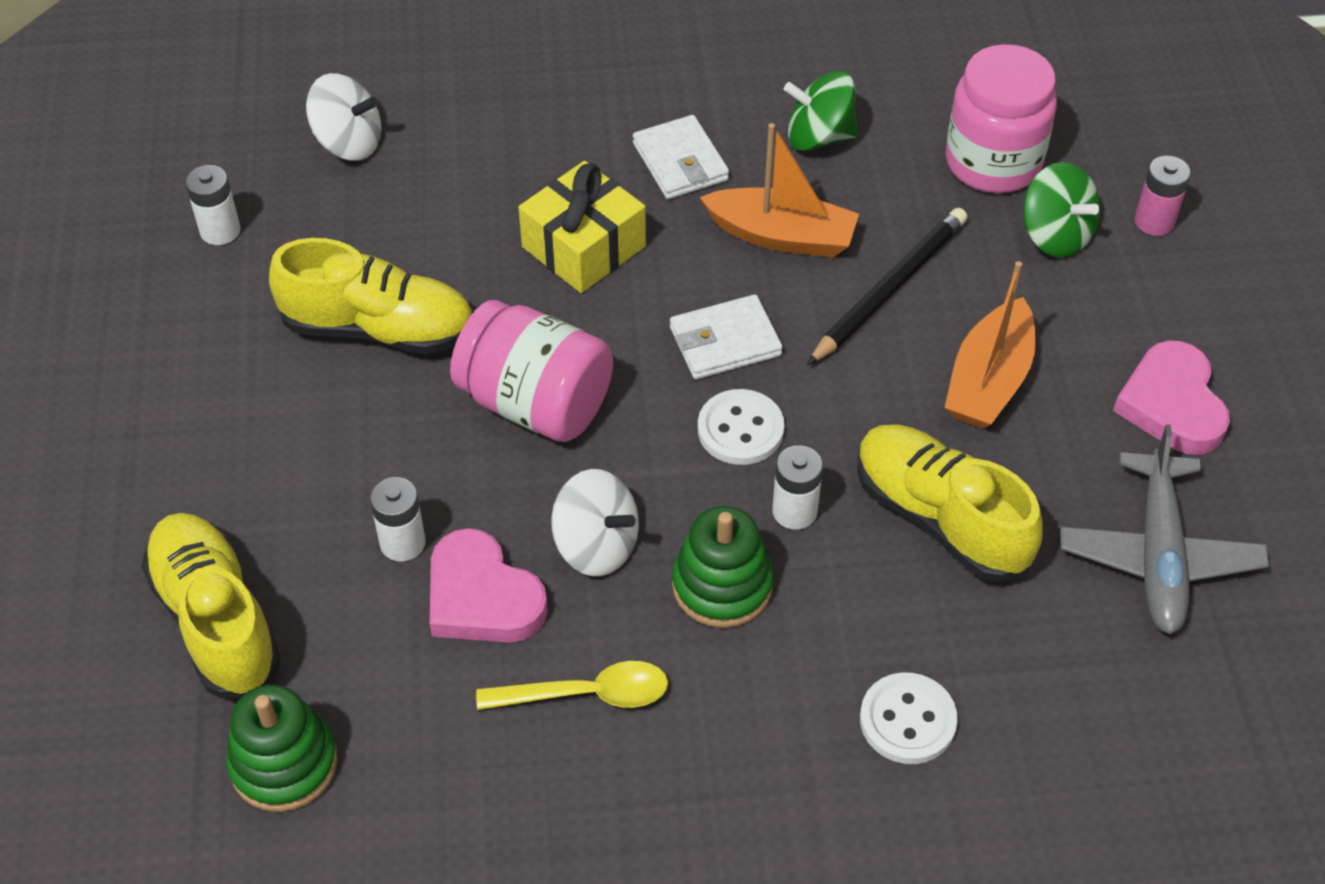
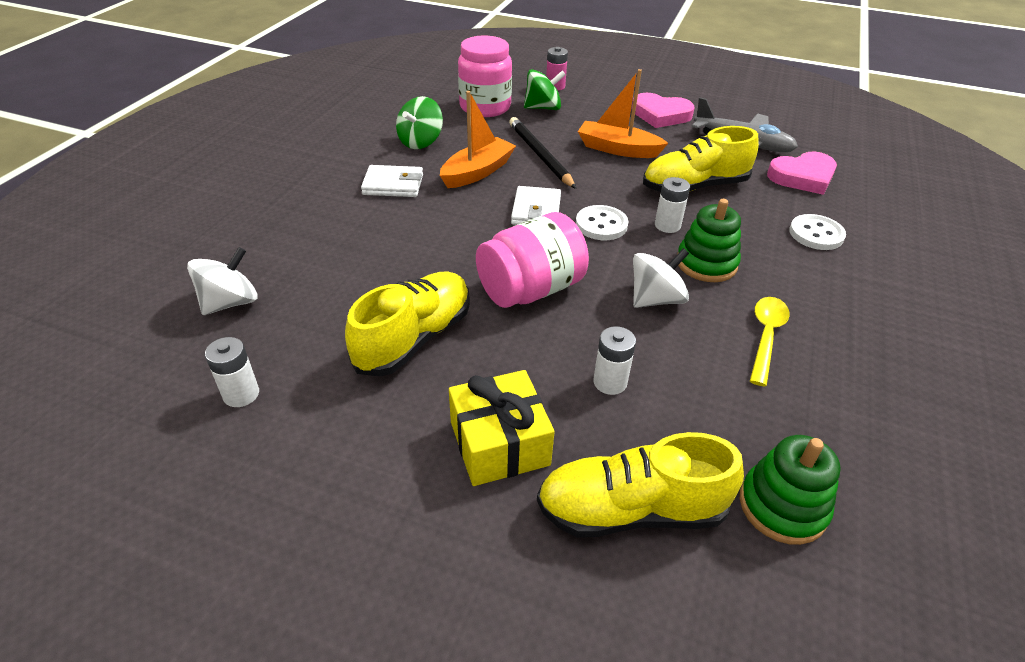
camera: 65 degrees left, 10 degrees down
pink heart [430,528,548,643] -> pink heart moved to [767,152,837,195]
yellow gift [518,161,646,293] -> yellow gift moved to [449,370,555,486]
orange boat [944,261,1036,429] -> orange boat turned 150 degrees clockwise [578,69,668,158]

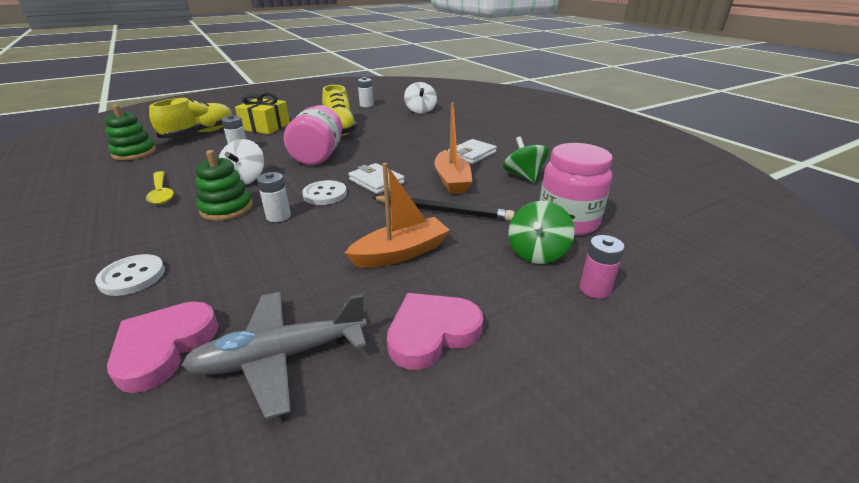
camera: 130 degrees right, 10 degrees down
yellow shoe [643,126,759,192] -> none

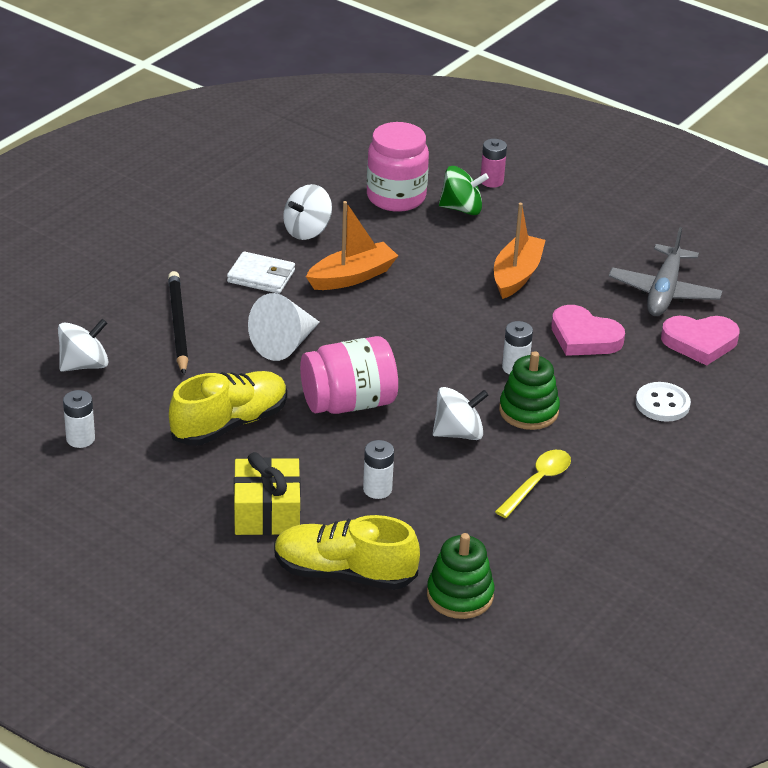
camera: 115 degrees left, 5 degrees up
grey plane [182,292,367,419] -> grey plane turned 60 degrees clockwise [609,227,722,316]
white button [302,180,347,205] -> none
orange boat [345,163,450,268] -> orange boat turned 75 degrees clockwise [494,203,546,299]
white wallet [348,163,405,194] -> none
black pencil [371,195,515,221] -> black pencil moved to [168,271,188,375]
pink heart [387,293,483,370] -> pink heart moved to [551,305,625,356]
green spinning top [503,136,549,183] -> white spinning top [283,184,332,240]
none -> white cone [248,293,320,361]

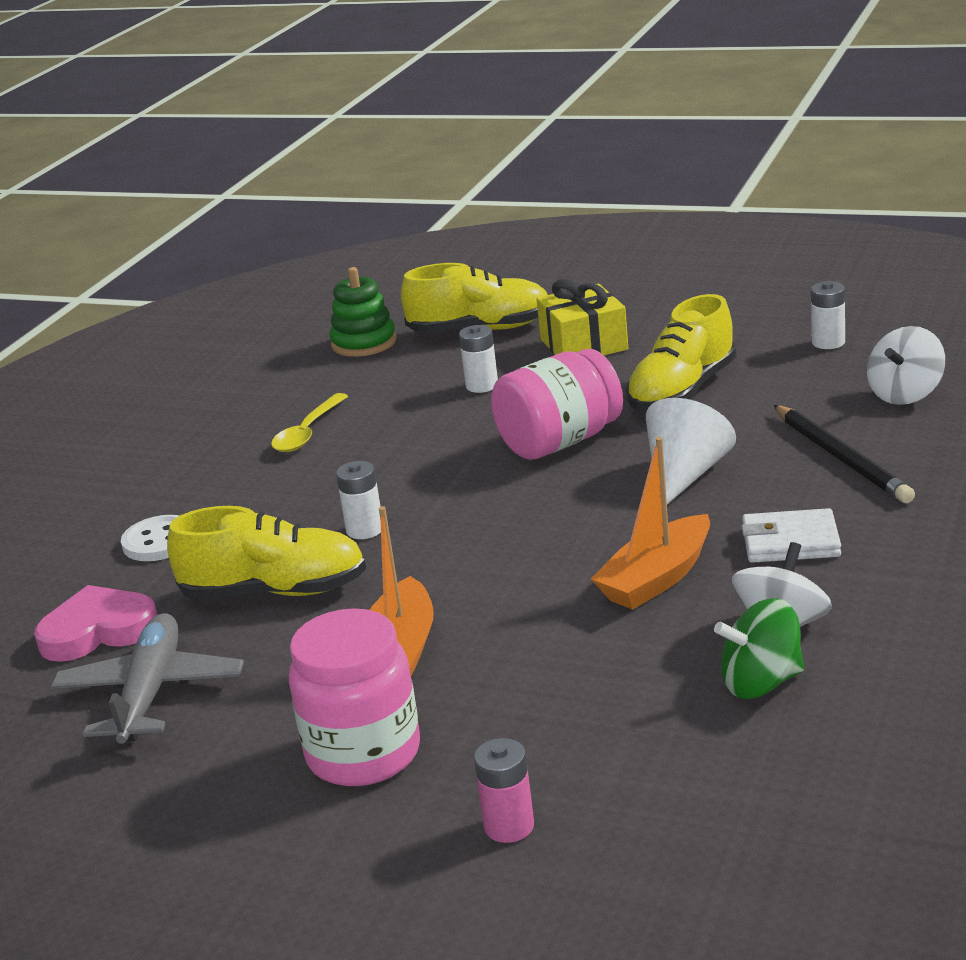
camera: 170 degrees right, 10 degrees down
pink jar [367,122,429,212] -> pink jar moved to [289,608,420,786]
white spinning top [433,387,488,440] -> none
green spinning top [439,166,489,215] -> green spinning top moved to [714,598,804,699]
green stacking toy [499,351,560,430] -> none
pink heart [551,305,625,356] -> yellow shoe [167,506,366,599]

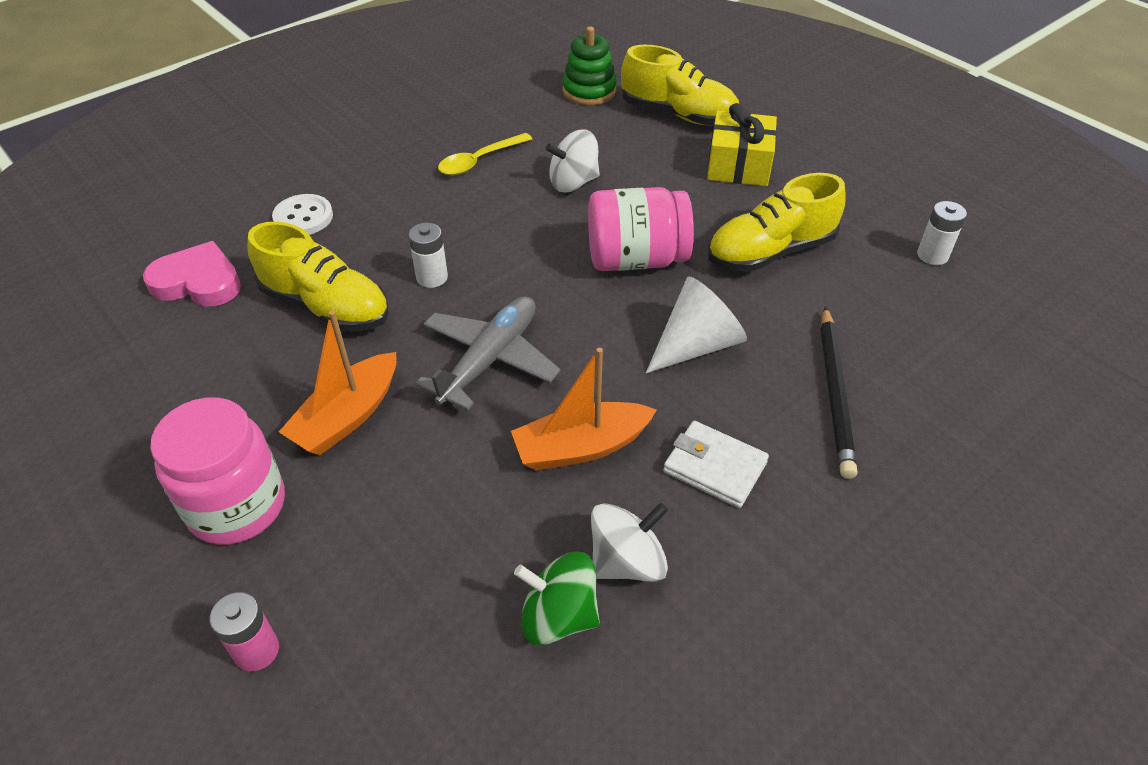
camera: 25 degrees right, 20 degrees up
grey plane [51,613,244,744] -> grey plane moved to [415,296,561,411]
white battery [459,325,498,393] -> none
white spinning top [867,326,945,405] -> white spinning top moved to [545,129,600,192]

